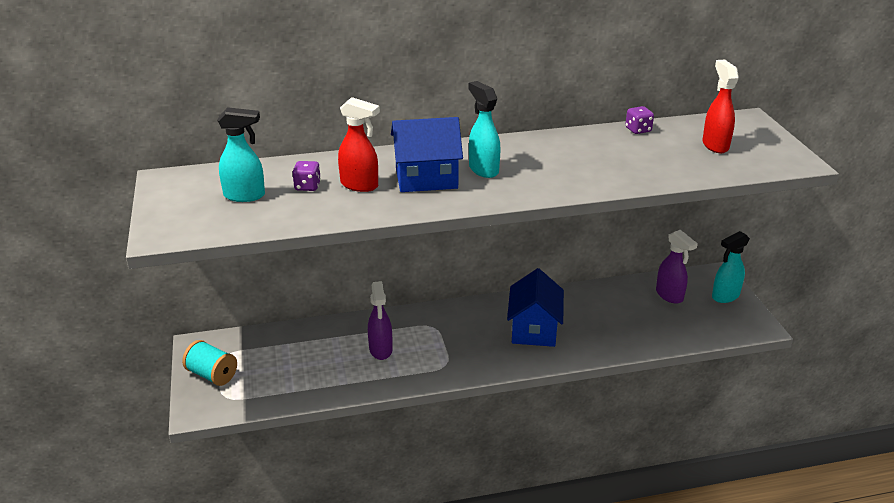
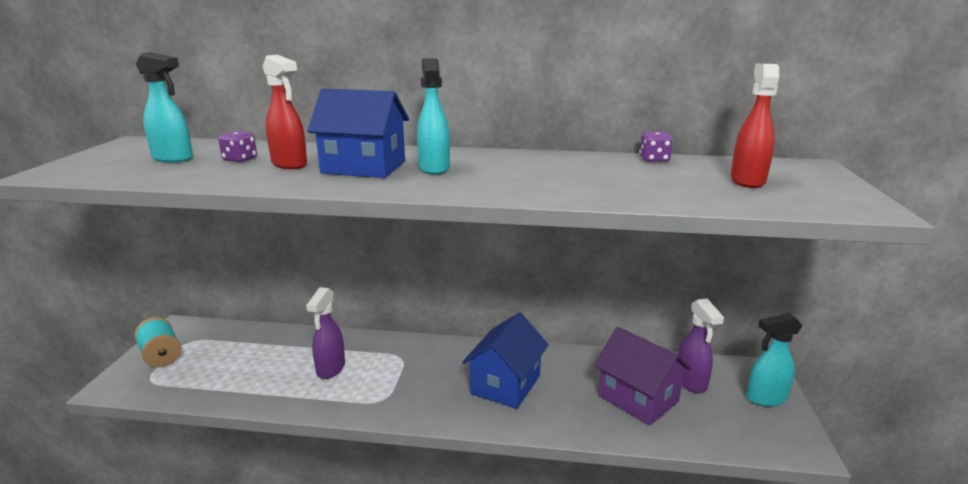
camera: 20 degrees right, 10 degrees down
none -> purple house [594,327,691,426]

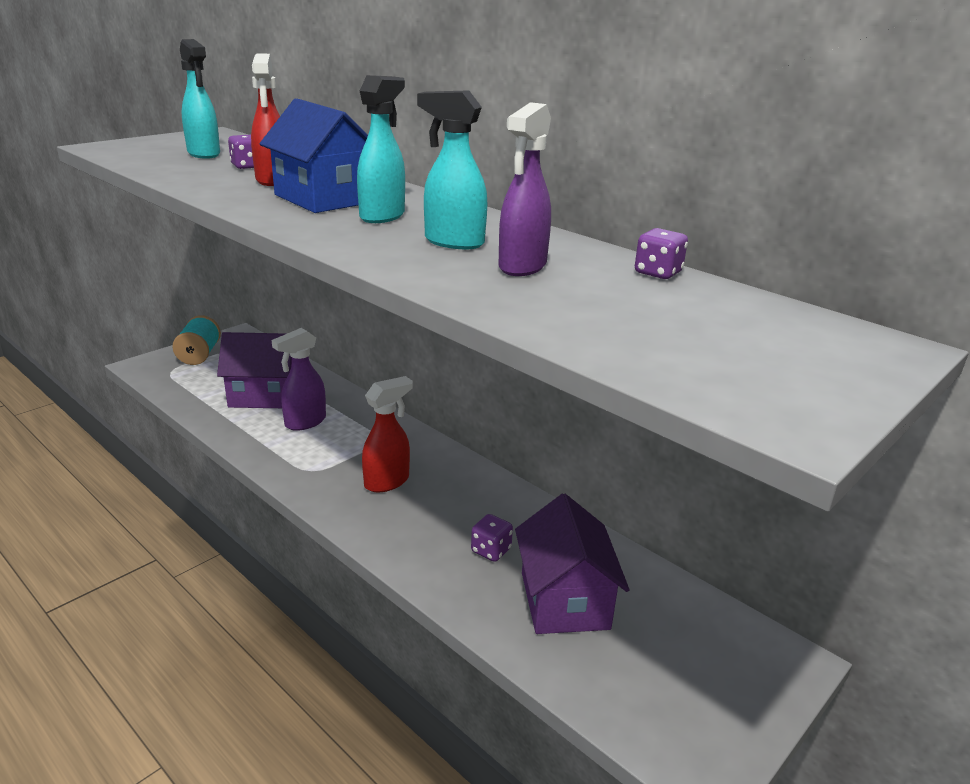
camera: 35 degrees right, 5 degrees up
blue house [462,312,549,409] -> none
purple spray bottle [678,298,724,393] -> purple spray bottle moved to [498,102,551,276]
red spray bottle [731,64,779,188] -> red spray bottle moved to [362,376,413,492]
turquoise spray bottle [747,313,803,407] -> turquoise spray bottle moved to [417,90,488,249]
none -> purple house [217,332,292,408]
none -> purple dice [471,514,513,562]

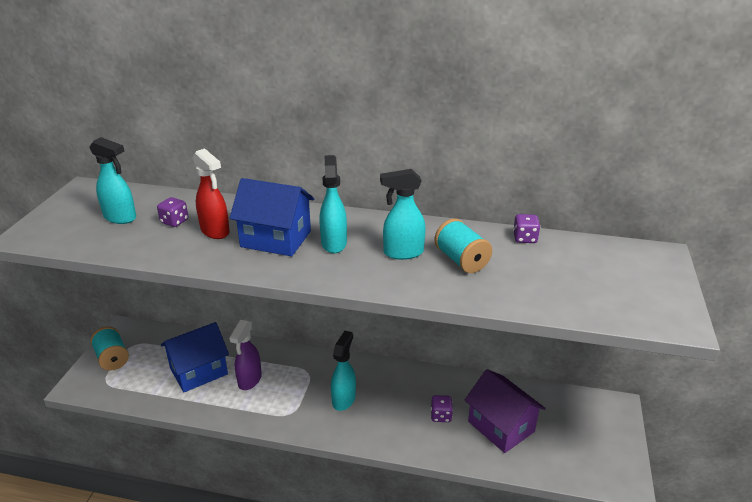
camera: 30 degrees left, 5 degrees up
purple house [217,332,292,408] -> blue house [161,322,229,392]
red spray bottle [362,376,413,492] -> turquoise spray bottle [331,331,356,411]
purple spray bottle [498,102,551,276] -> turquoise spool [434,219,492,273]

